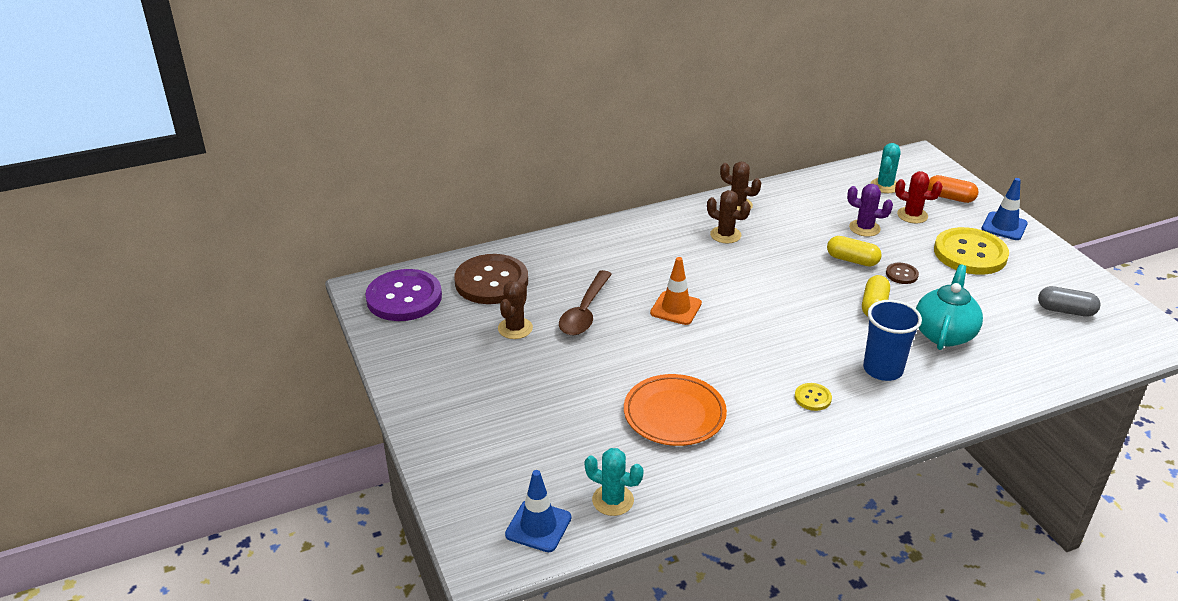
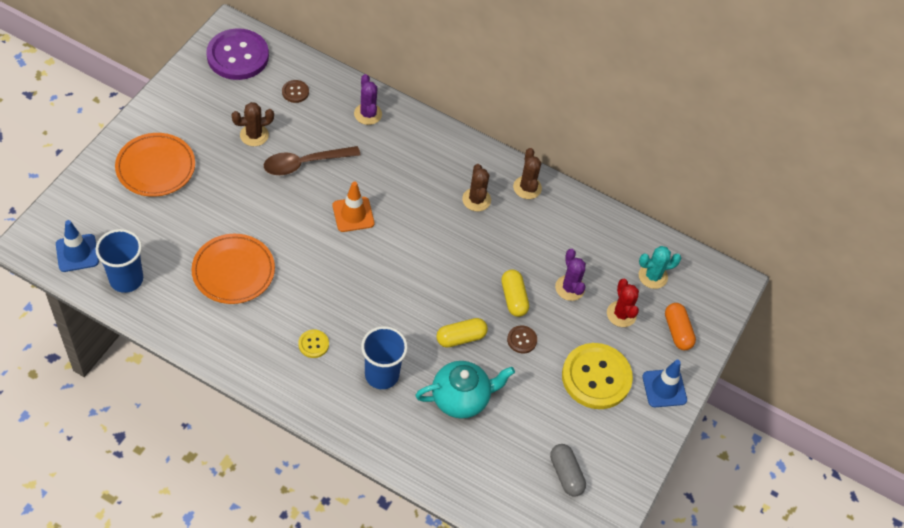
camera: 45 degrees right, 20 degrees up
brown button [454,254,528,304] -> brown button [282,80,309,103], size x0.43
turquoise cactus [585,448,644,516] -> blue cup [96,229,143,293]
none -> orange plate [115,133,195,197]
none -> purple cactus [354,74,382,125]

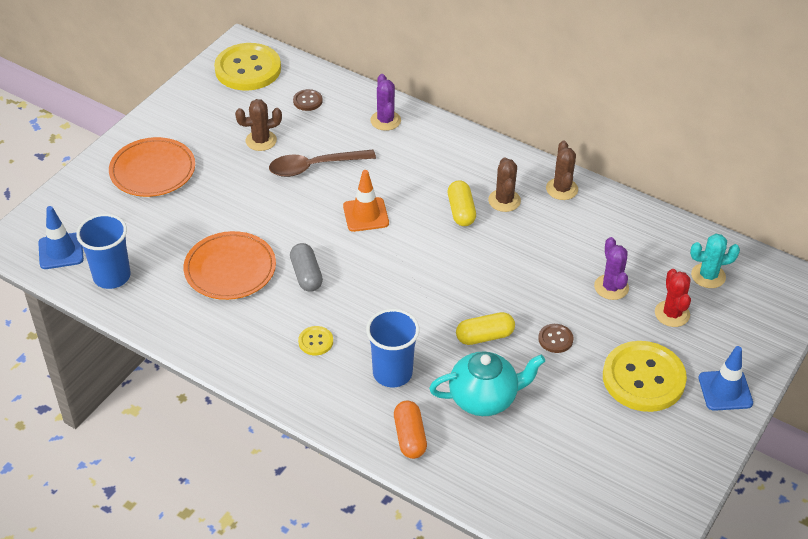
camera: 10 degrees right, 10 degrees down
purple button [206,28,269,80] -> yellow button [214,43,281,91]
yellow capsule [501,269,529,317] -> yellow capsule moved to [448,180,476,226]
grey capsule [550,444,586,496] -> grey capsule moved to [290,243,323,292]
orange capsule [665,303,696,350] -> orange capsule moved to [394,401,427,459]

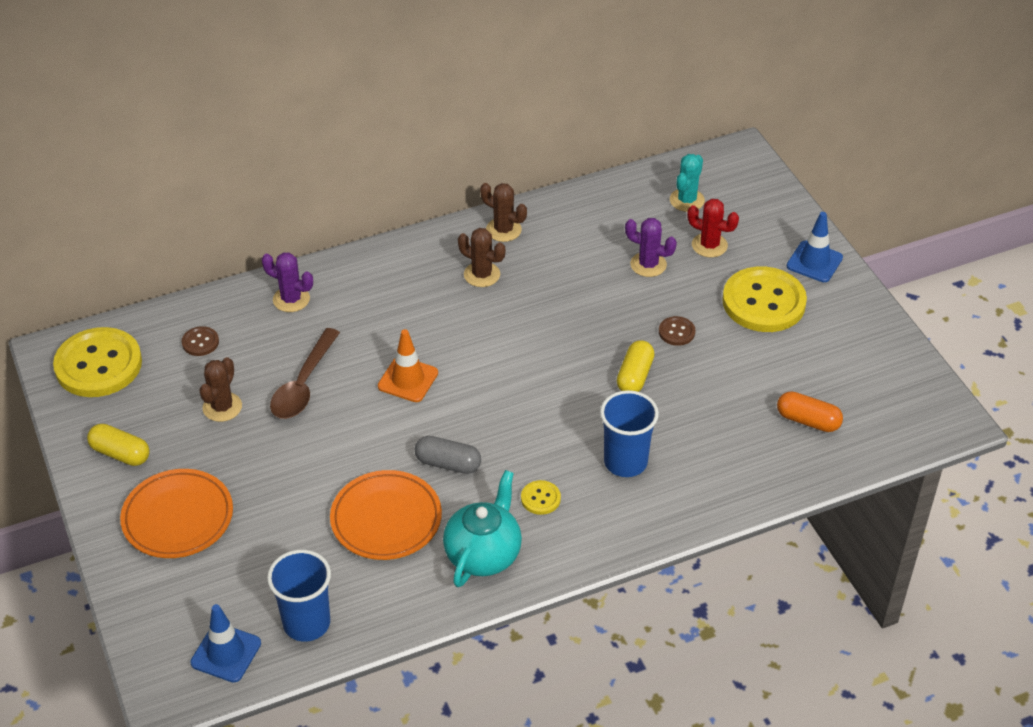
camera: 55 degrees left, 0 degrees up
orange capsule [394,401,427,459] -> orange capsule moved to [777,391,843,432]
turquoise teapot [429,351,545,416] -> turquoise teapot moved to [443,470,522,587]
yellow capsule [448,180,476,226] -> yellow capsule moved to [87,424,150,466]

